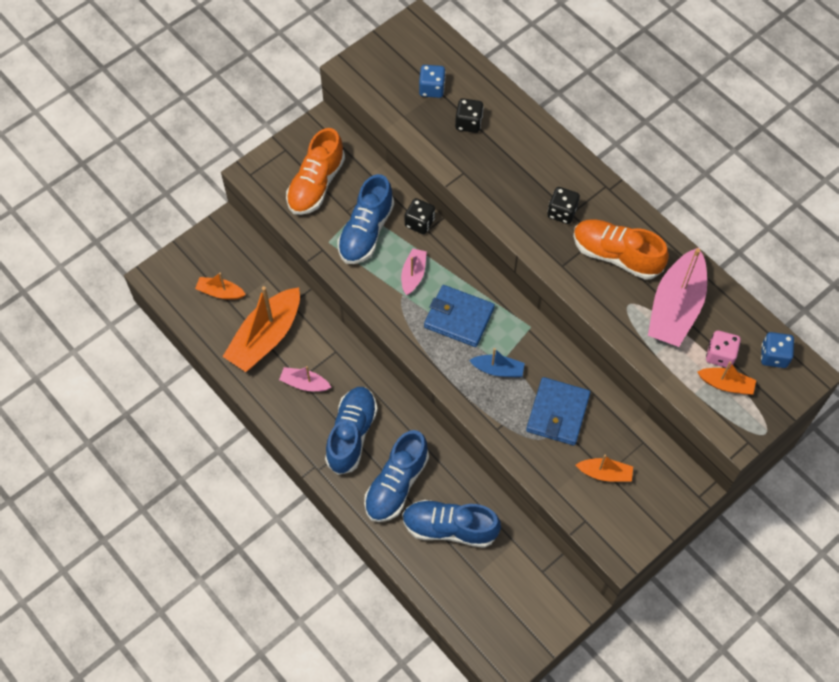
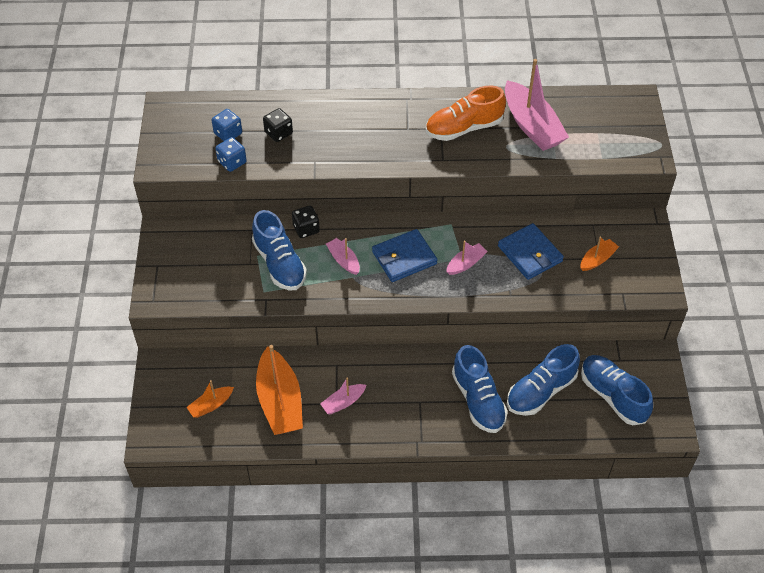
camera: 50 degrees left, 10 degrees down
orange shoe [286,128,345,215] -> none
blue shoe [325,387,378,475] -> blue shoe moved to [581,355,653,425]
blue boat [469,348,525,377] -> pink boat [446,241,488,275]
black dice [547,187,580,224] -> none
orange boat [697,362,756,395] -> none
pink dice [706,330,741,368] -> none
blue dice [761,332,794,368] -> blue dice moved to [215,137,247,172]

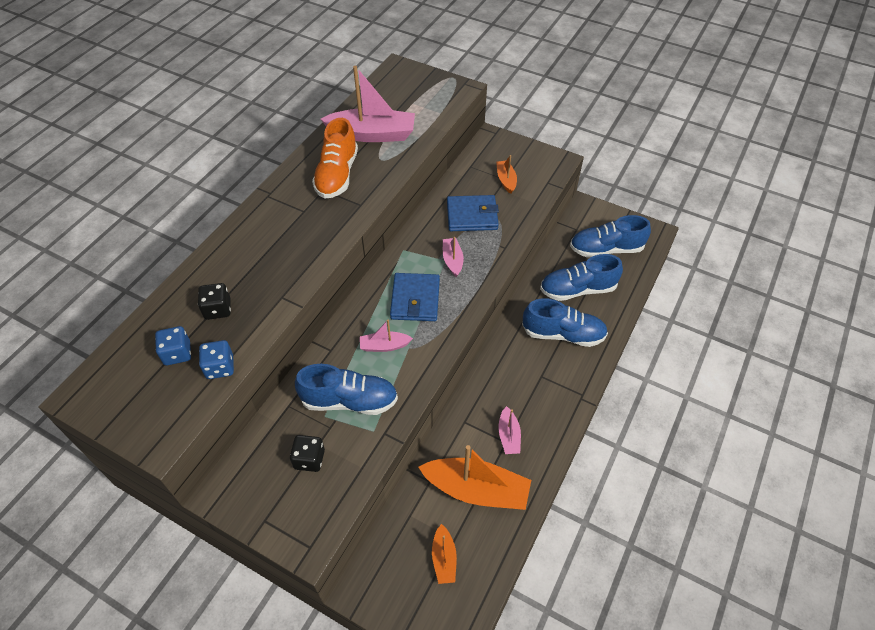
camera: 60 degrees left, 0 degrees up
black dice [292,205,320,238] -> black dice moved to [290,435,325,472]
blue shoe [507,344,580,416] -> blue shoe turned 90 degrees clockwise [540,254,623,301]

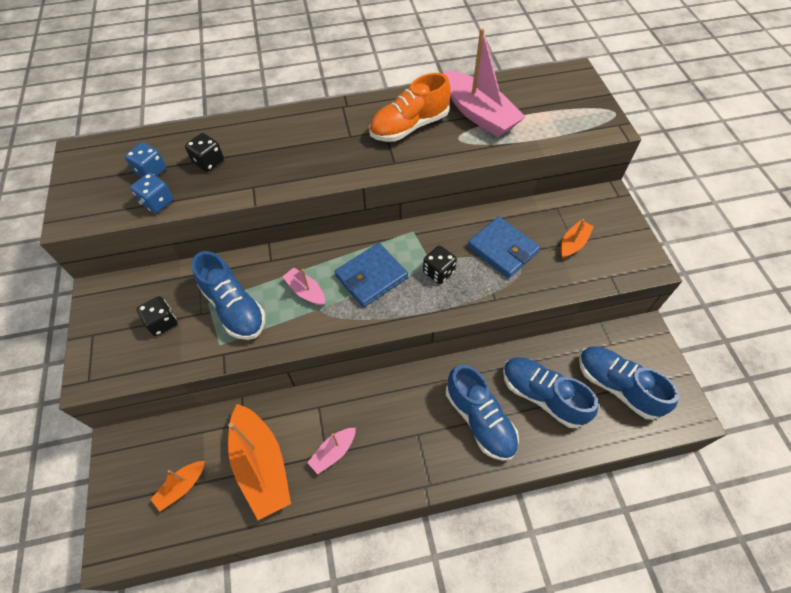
camera: 50 degrees right, 5 degrees up
pink boat [443,237,464,277] -> black dice [423,246,457,284]

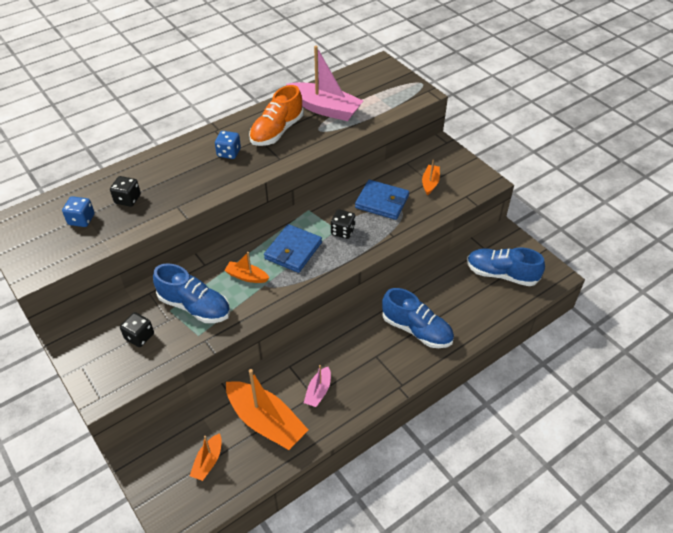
camera: 25 degrees left, 10 degrees down
blue dice [130,173,174,214] -> blue dice moved to [215,131,241,159]
pink boat [282,268,325,306] -> orange boat [224,252,269,283]
blue shoe [503,357,598,428] -> none

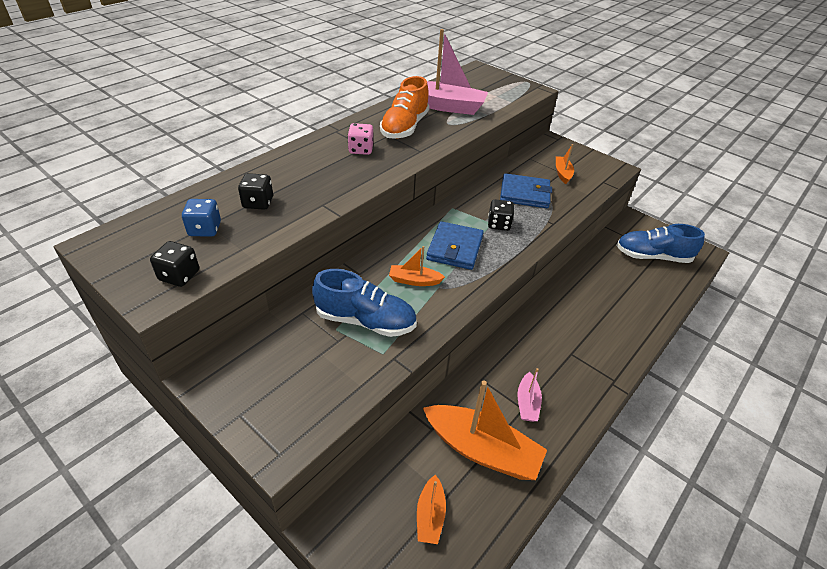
camera: 15 degrees left, 5 degrees down
black dice [120,312,154,347] -> black dice moved to [150,241,199,287]
blue dice [215,131,241,159] -> pink dice [348,123,373,155]
blue shoe [382,288,454,348] -> none

